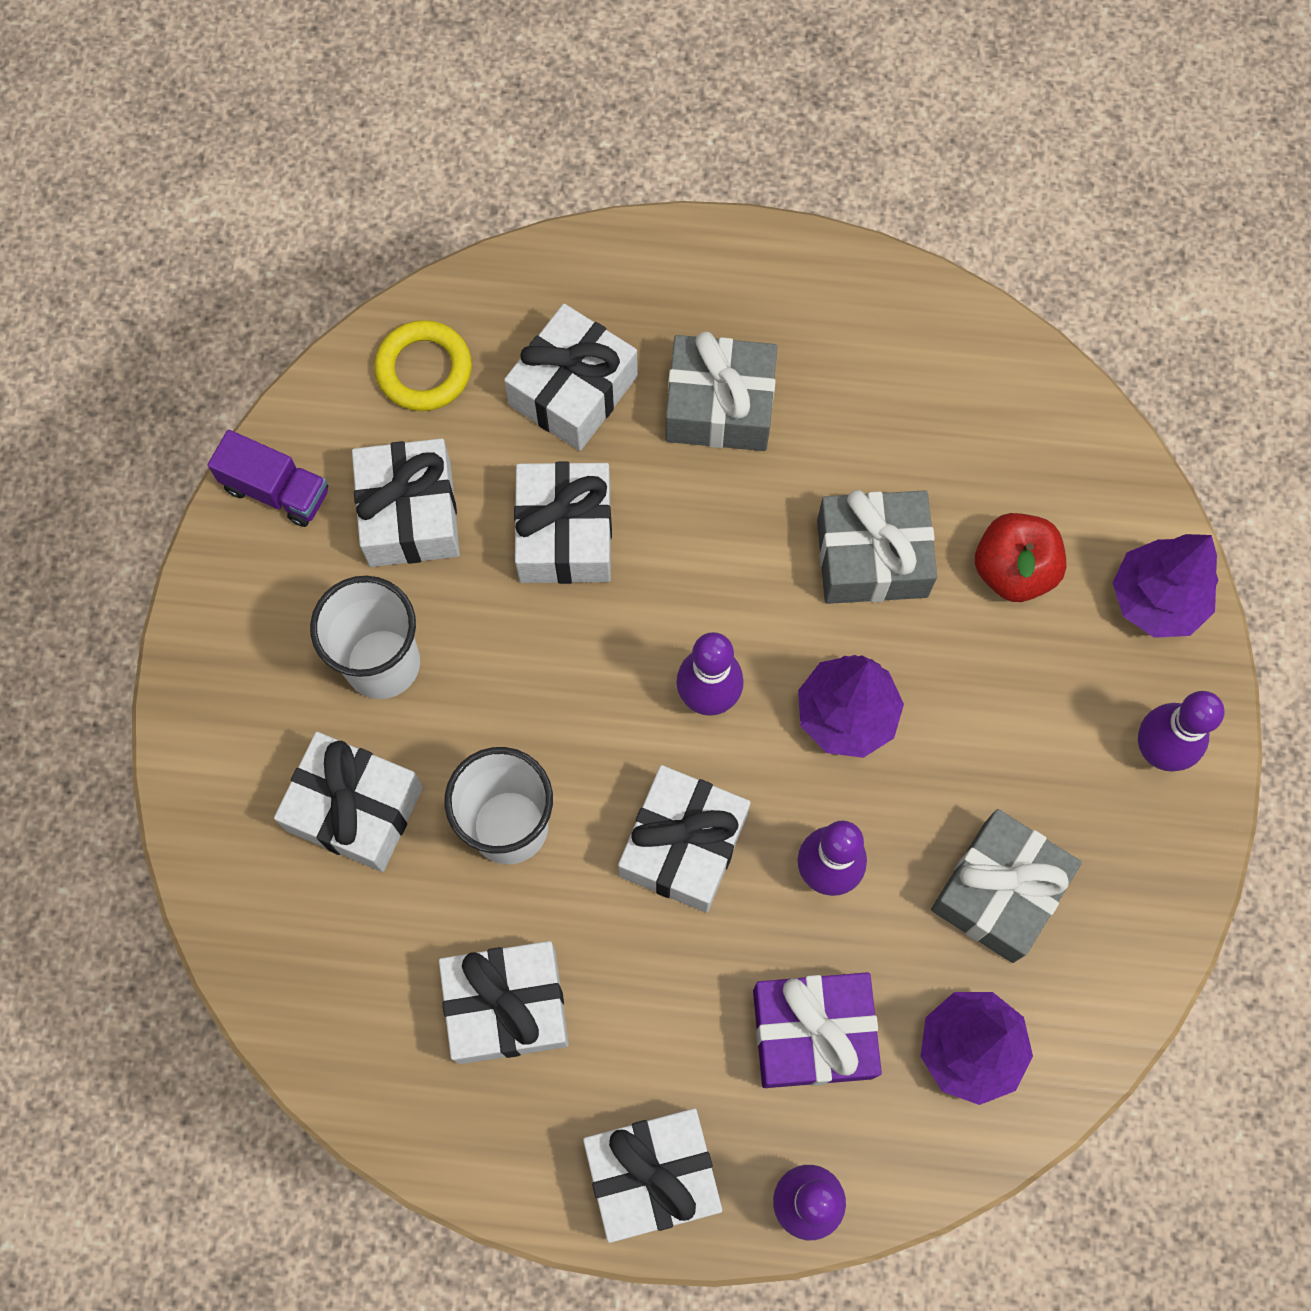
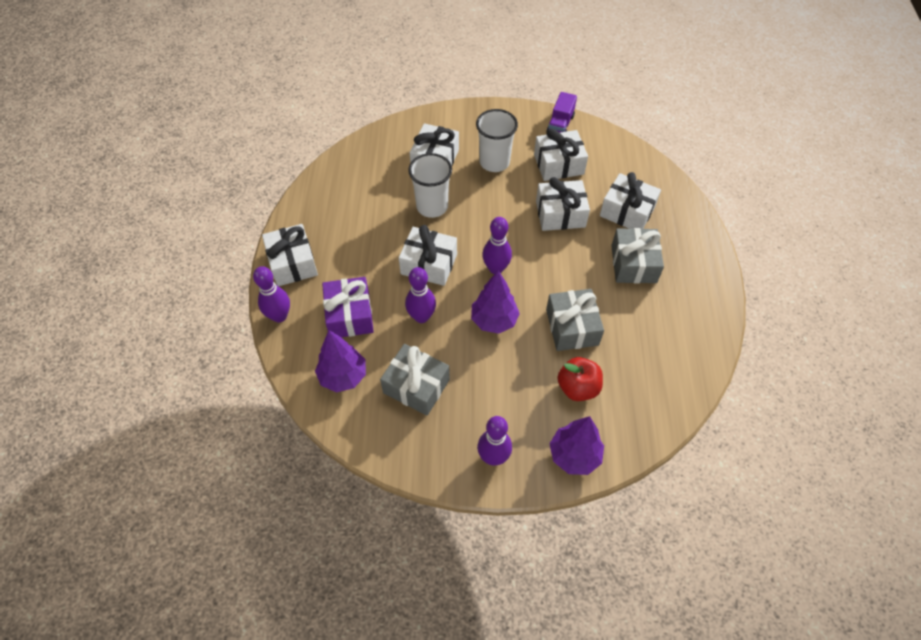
camera: 85 degrees right, 15 degrees down
yellow ring [374,320,472,411] -> none
white gift [439,941,569,1064] -> none

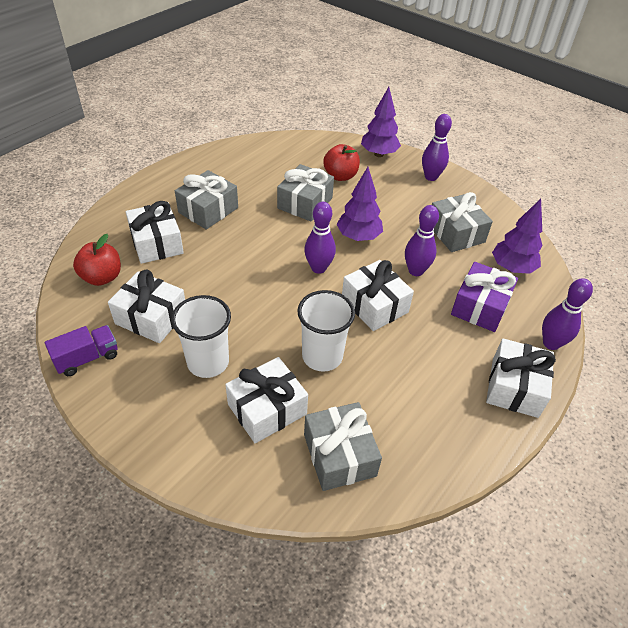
camera: 145 degrees left, 10 degrees down
white gift [536,177,590,231] -> none
none -> red apple [73,234,121,286]
none -> grey gift [304,402,382,491]

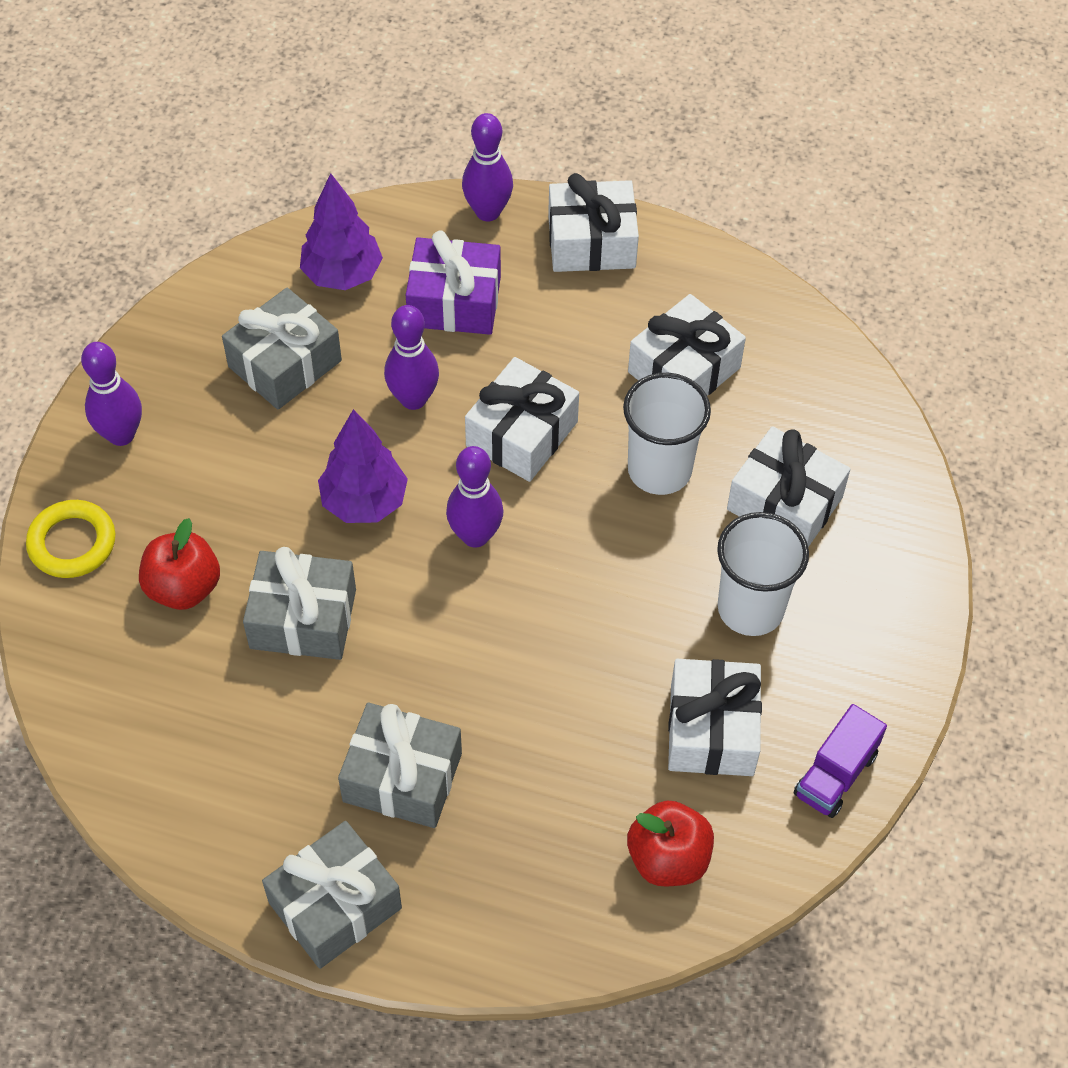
camera: 110 degrees left, 10 degrees up
purple truck [45,325,117,376] -> purple truck turned 90 degrees counterclockwise [794,704,887,818]
white gift [126,201,184,264] -> white gift moved to [628,294,746,396]
grey gift [304,402,382,491] -> grey gift moved to [262,821,402,969]
purple tree [361,87,401,157] -> yellow ring [26,500,115,578]

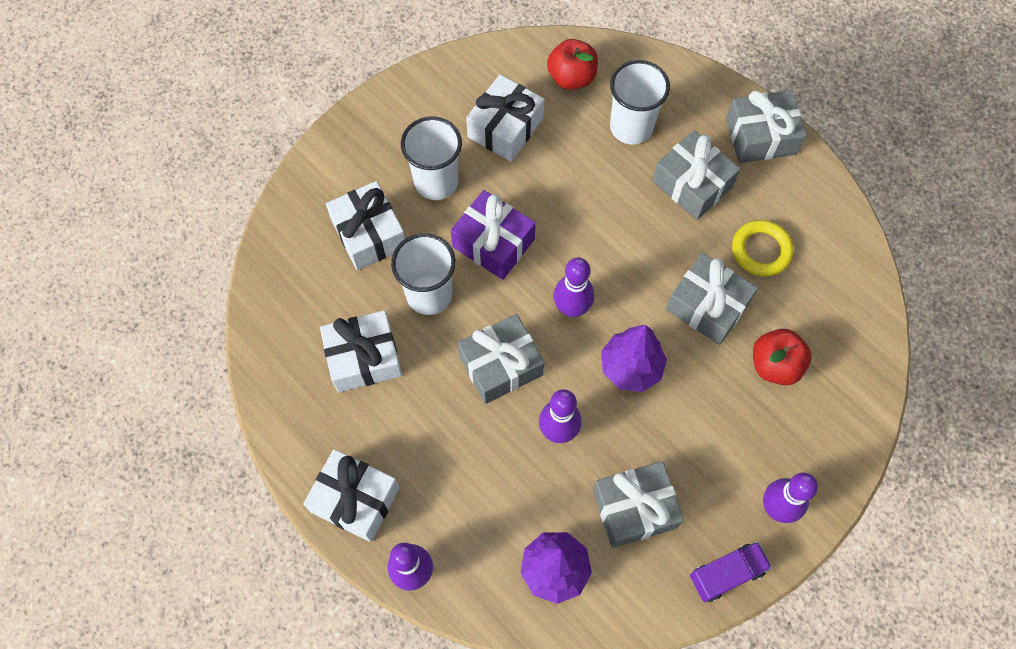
camera: 150 degrees left, 10 degrees up
yellow ring [26,500,115,578] -> yellow ring moved to [732,220,793,276]
purple gift [406,230,501,335] -> purple gift moved to [451,190,536,280]
white gift [465,357,579,482] -> grey gift [457,314,544,404]
purple truck [794,704,887,818] -> purple truck moved to [690,542,772,602]
none -> white cup [610,60,670,145]

